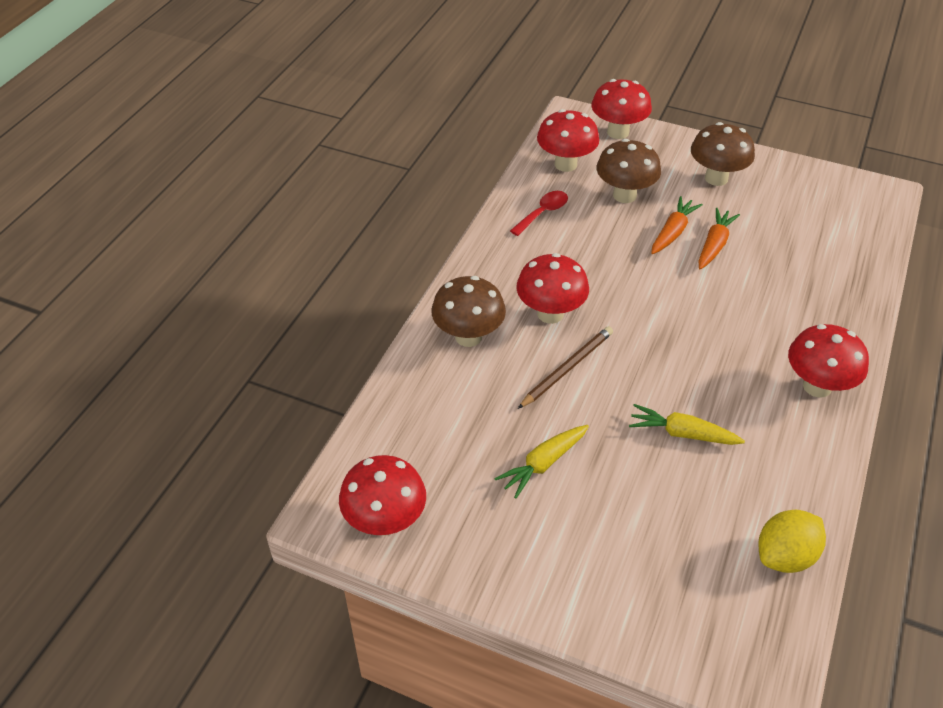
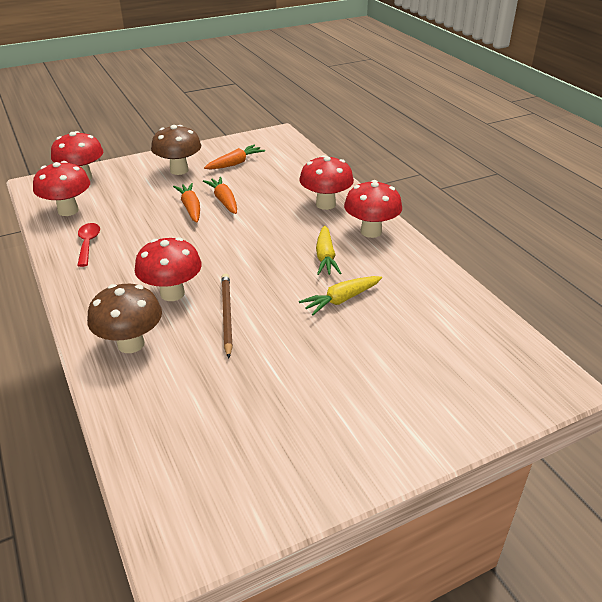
camera: 50 degrees left, 10 degrees down
red mushroom [339,455,426,536] -> red mushroom moved to [299,155,354,210]
yellow carrot [494,425,589,498] -> yellow carrot moved to [316,226,342,275]
brown mushroom [597,139,661,203] -> none
yellow lemon [759,510,826,573] -> none
none -> orange carrot [204,145,265,169]

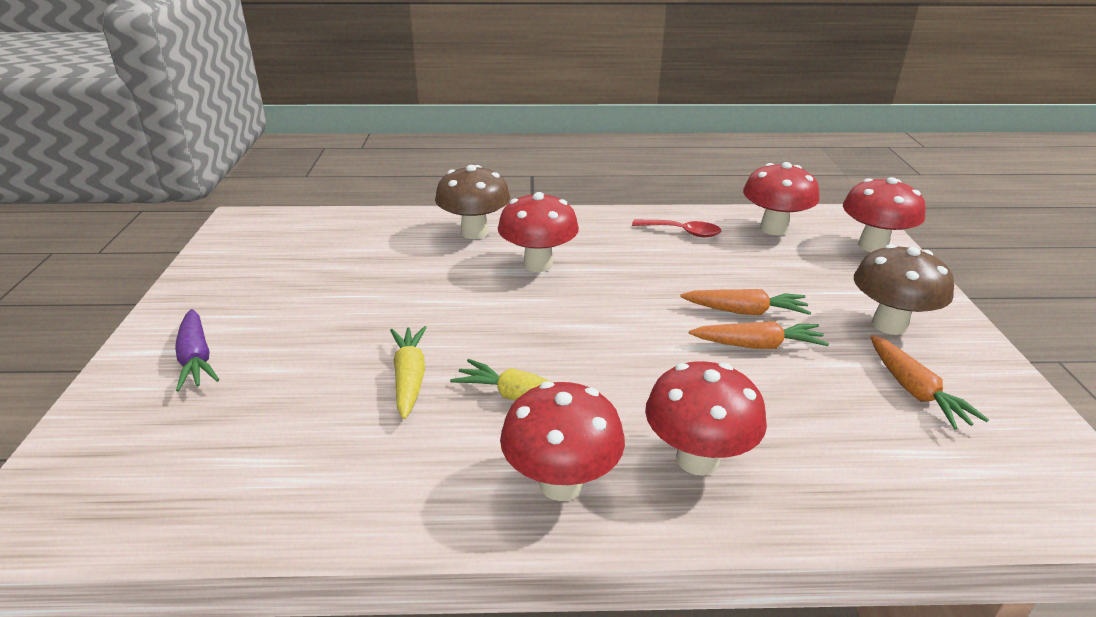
camera: 115 degrees right, 5 degrees down
brown pencil [221,273,233,358] -> none
none -> purple carrot [175,309,219,391]

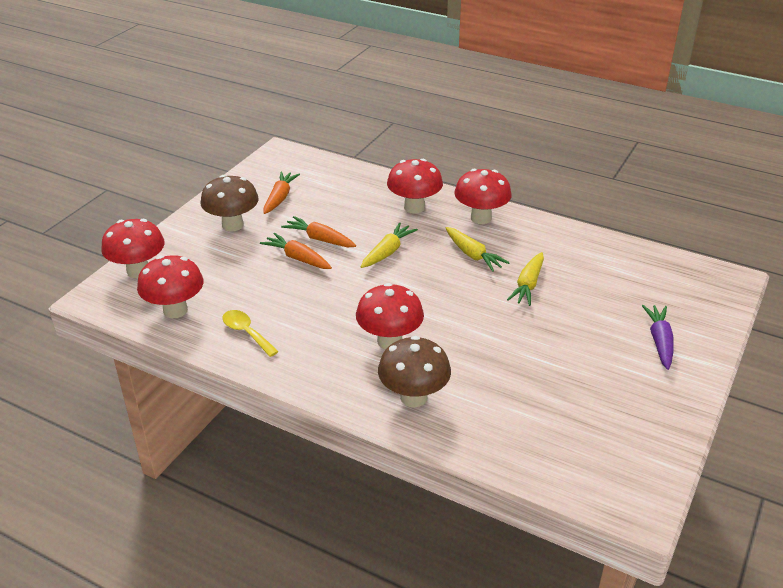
camera: 150 degrees left, 5 degrees up
red spoon [632,220,721,237] -> yellow spoon [222,310,279,357]
none -> yellow carrot [361,223,418,268]

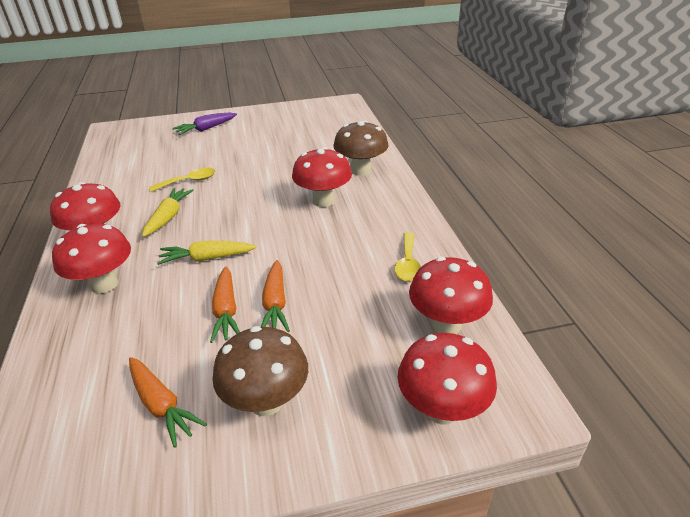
camera: 130 degrees left, 0 degrees up
orange carrot [264,171,300,214] -> orange carrot turned 105 degrees counterclockwise [129,357,207,448]
yellow carrot [507,252,544,306] -> yellow spoon [149,168,215,192]

